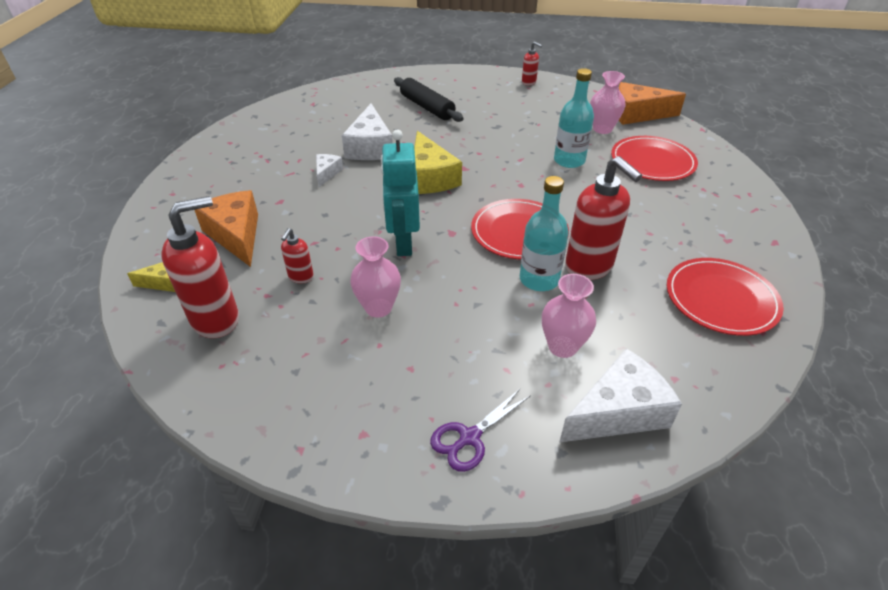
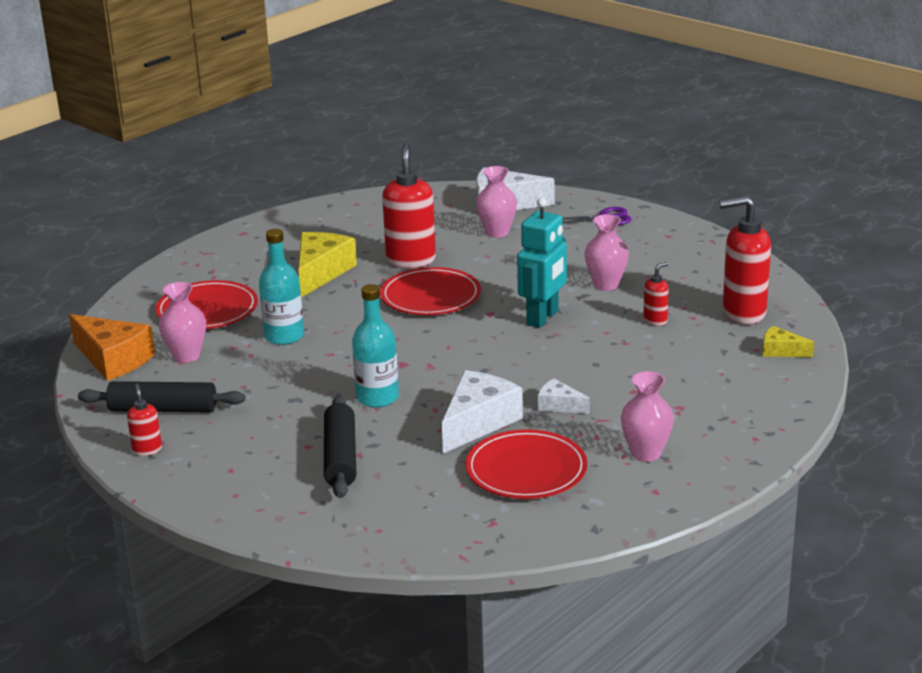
camera: 145 degrees left, 15 degrees down
orange cheese [195,190,258,267] -> none
white cheese [316,154,343,187] -> white cheese turned 75 degrees clockwise [538,379,590,414]
yellow cheese [414,131,462,194] -> yellow cheese moved to [298,232,357,297]
turquoise bottle [520,176,569,291] -> turquoise bottle moved to [352,284,399,408]
red plate [667,258,784,336] -> red plate moved to [465,429,588,499]
none -> black rolling pin [78,381,245,413]
none -> pink vase [621,371,674,462]

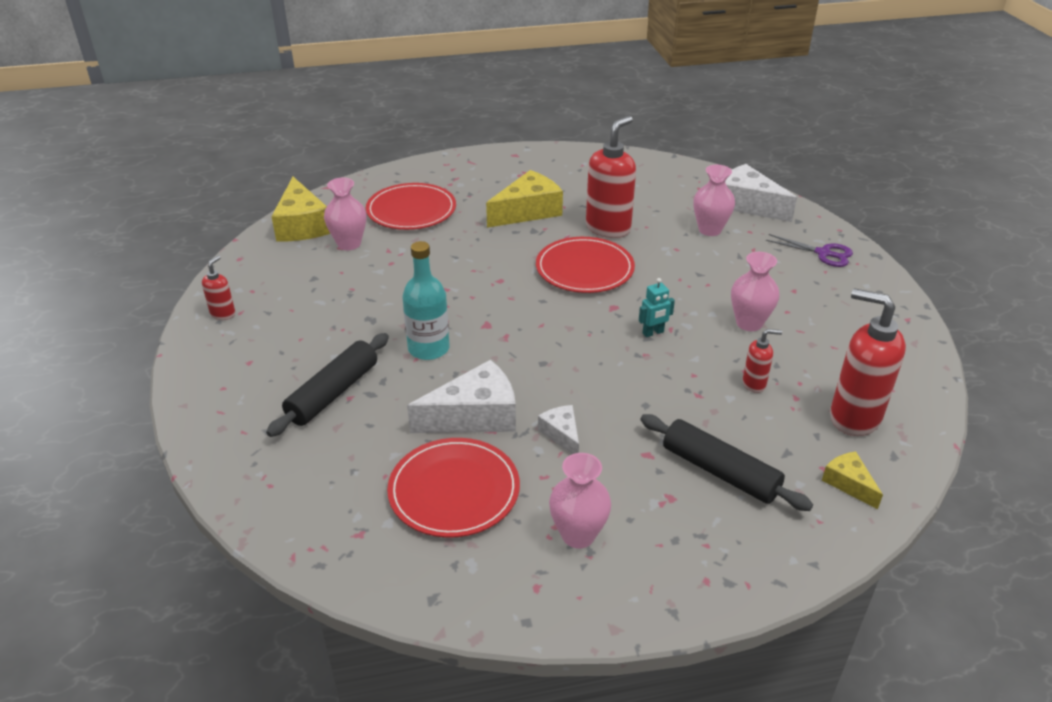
camera: 35 degrees right, 10 degrees up
orange cheese [69,314,155,381] -> yellow cheese [271,177,330,241]
black rolling pin [78,381,245,413] -> black rolling pin moved to [640,414,813,511]
turquoise bottle [259,229,304,345] -> none
turquoise robot [517,198,567,328] -> turquoise robot [639,278,675,337], size x0.48

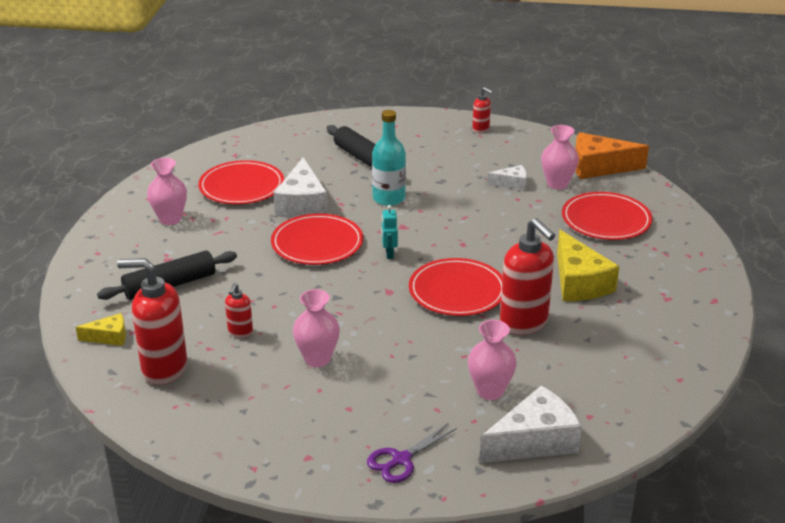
camera: 110 degrees right, 5 degrees down
yellow cheese [271,177,330,241] -> orange cheese [575,132,649,179]
white cheese [538,405,579,454] -> white cheese moved to [487,165,527,190]
turquoise robot [639,278,675,337] -> turquoise robot moved to [381,205,398,259]
red soap dispenser [830,288,906,436] -> red soap dispenser turned 135 degrees counterclockwise [117,258,187,385]
none -> red plate [271,214,363,265]

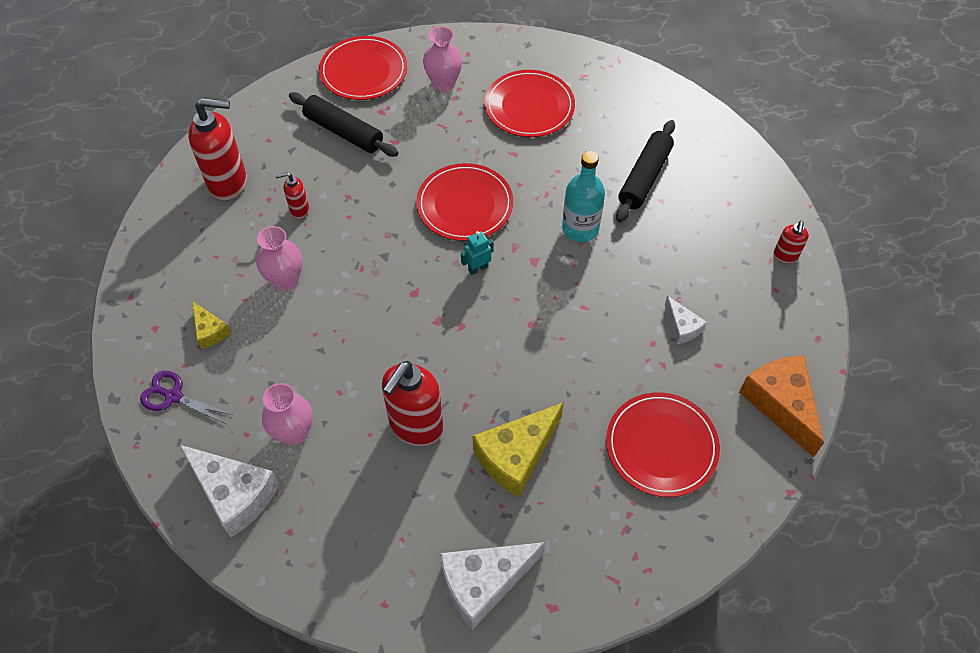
camera: 65 degrees right, 25 degrees up
yellow cheese [76,313,126,346] -> yellow cheese moved to [192,301,231,349]
red soap dispenser [117,258,187,385] -> red soap dispenser turned 105 degrees clockwise [188,98,247,201]
white cheese [274,157,328,218] -> white cheese moved to [440,542,546,630]
red plate [409,258,503,316] -> red plate moved to [319,36,407,100]
pink vase [541,125,579,190] -> none

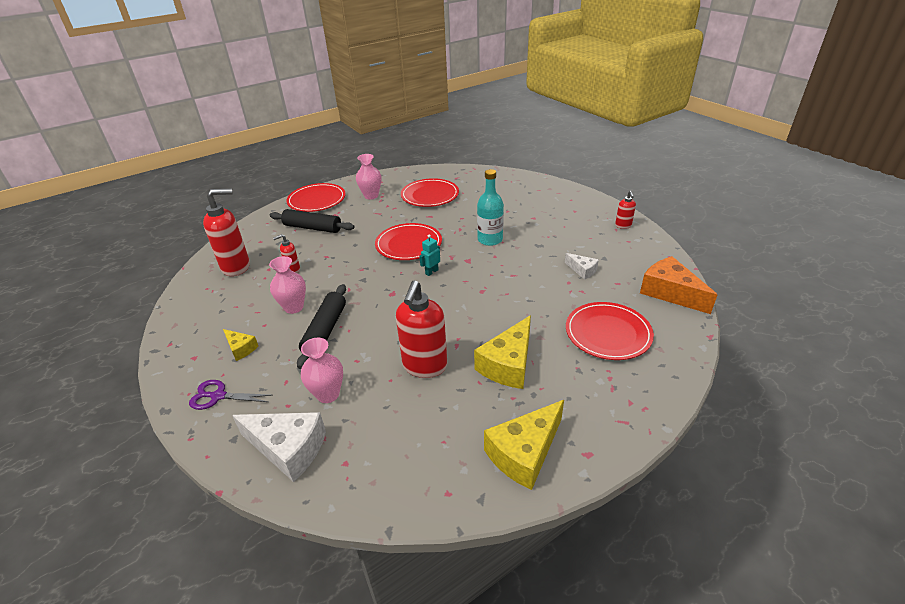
camera: 15 degrees left, 20 degrees down
white cheese [440,542,546,630] -> yellow cheese [484,400,564,490]
black rolling pin [616,120,675,222] -> black rolling pin moved to [297,284,346,369]

